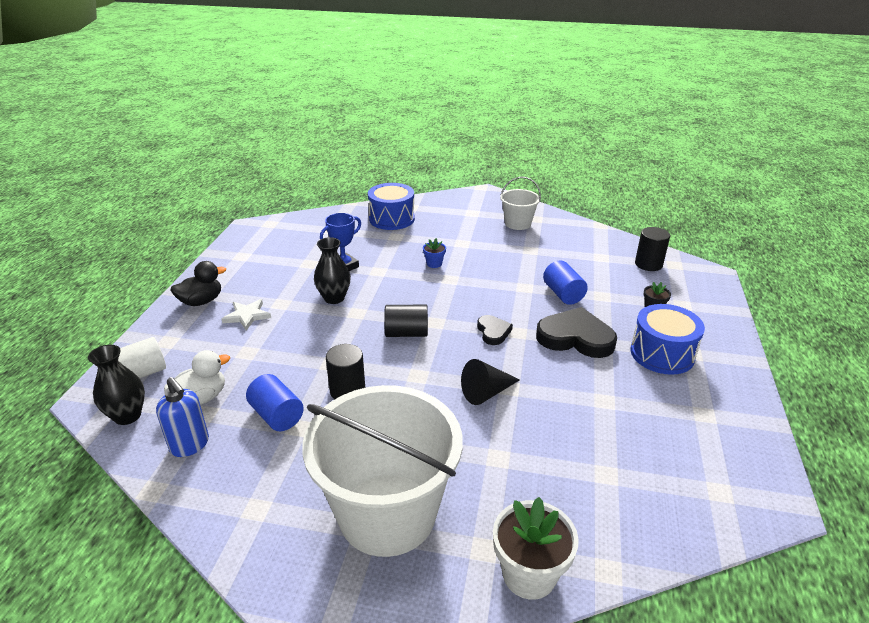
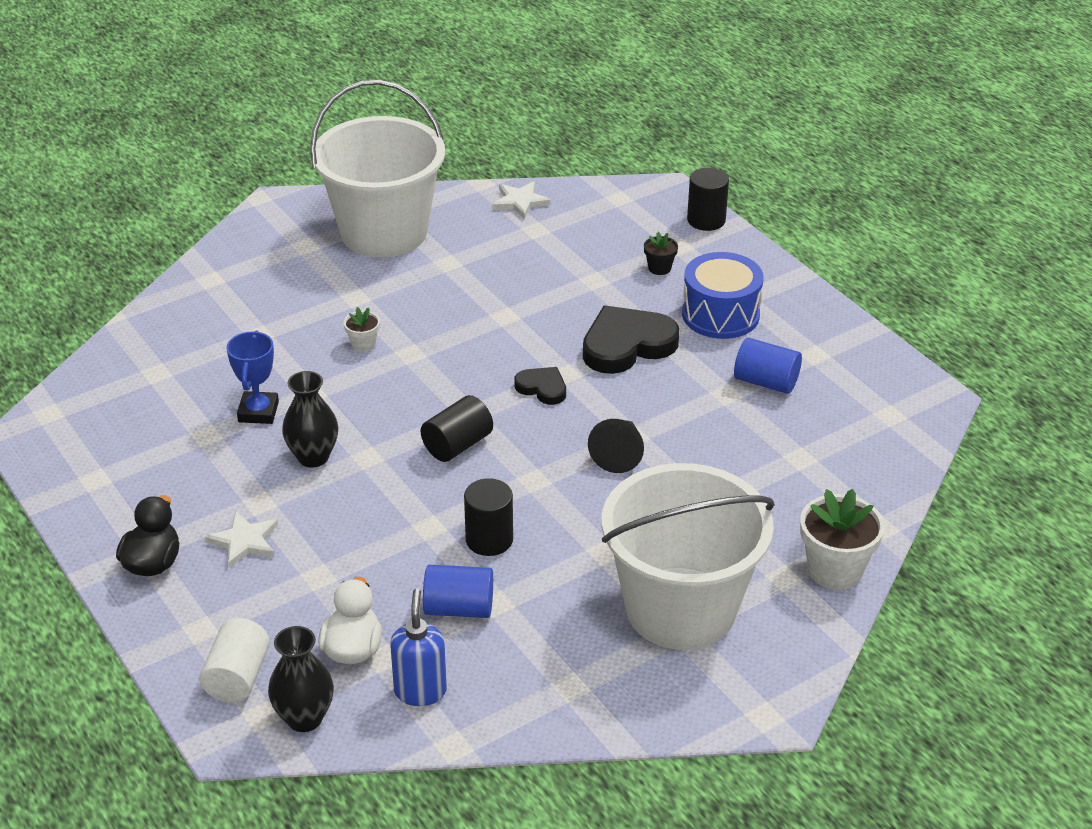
camera: 45 degrees left, 5 degrees up
blue soap dispenser [156,377,209,457] -> blue soap dispenser turned 90 degrees counterclockwise [390,589,447,706]
blue drum [368,183,415,230] -> none
blue flower pot [423,238,446,268] -> white flower pot [344,307,380,352]
white bucket [500,177,541,230] -> white bucket [310,80,445,257], size x2.09
blue cylinder [543,261,588,305] -> blue cylinder moved to [734,338,802,394]
black cylinder [635,227,670,271] -> black cylinder moved to [687,168,729,231]
none -> white star [492,181,551,219]

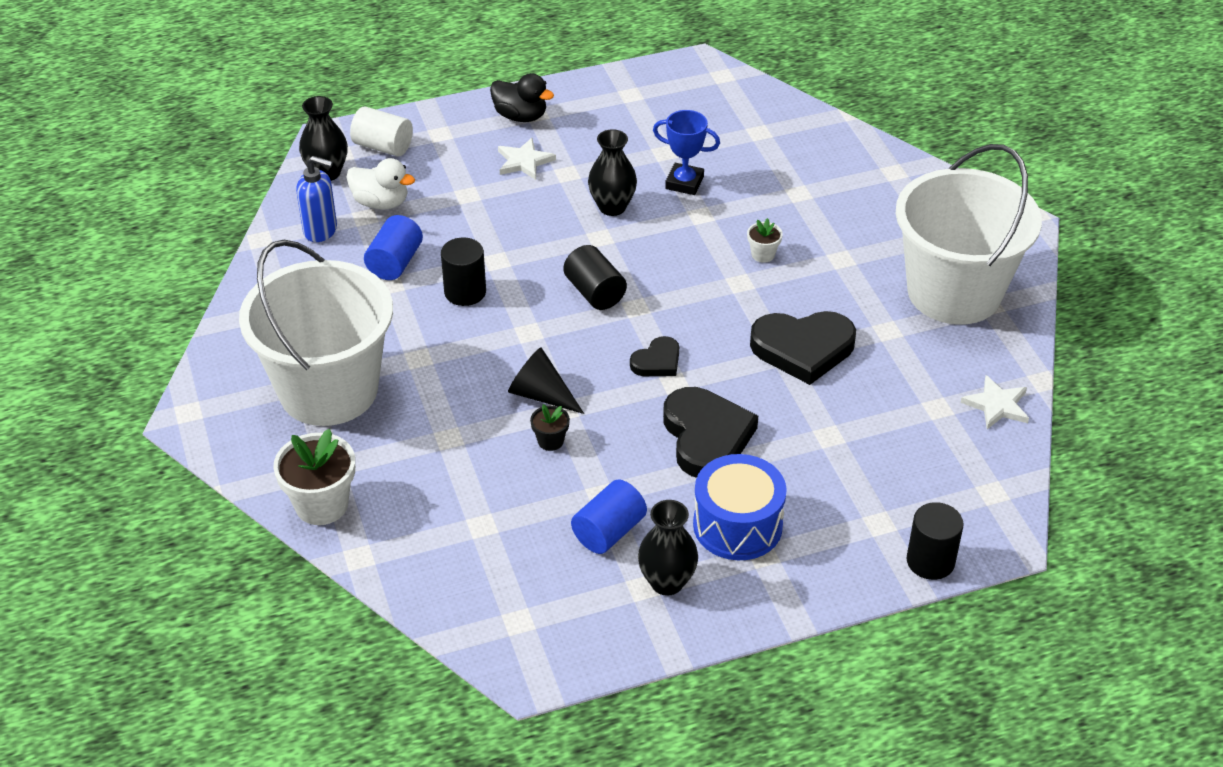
camera: 105 degrees right, 5 degrees up
black flower pot [644,232,678,275] -> black flower pot moved to [530,404,570,451]
none -> black vase [638,500,698,596]
none -> black heart [750,311,856,385]

